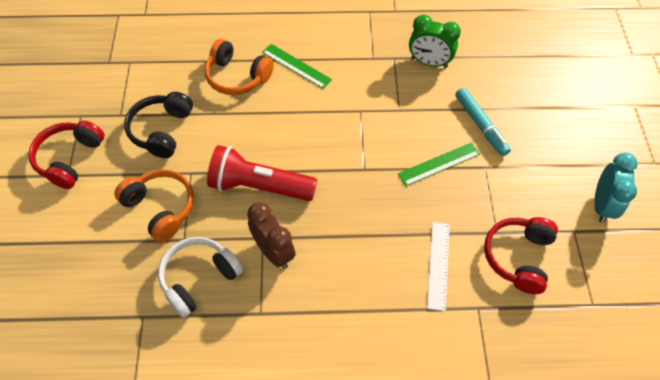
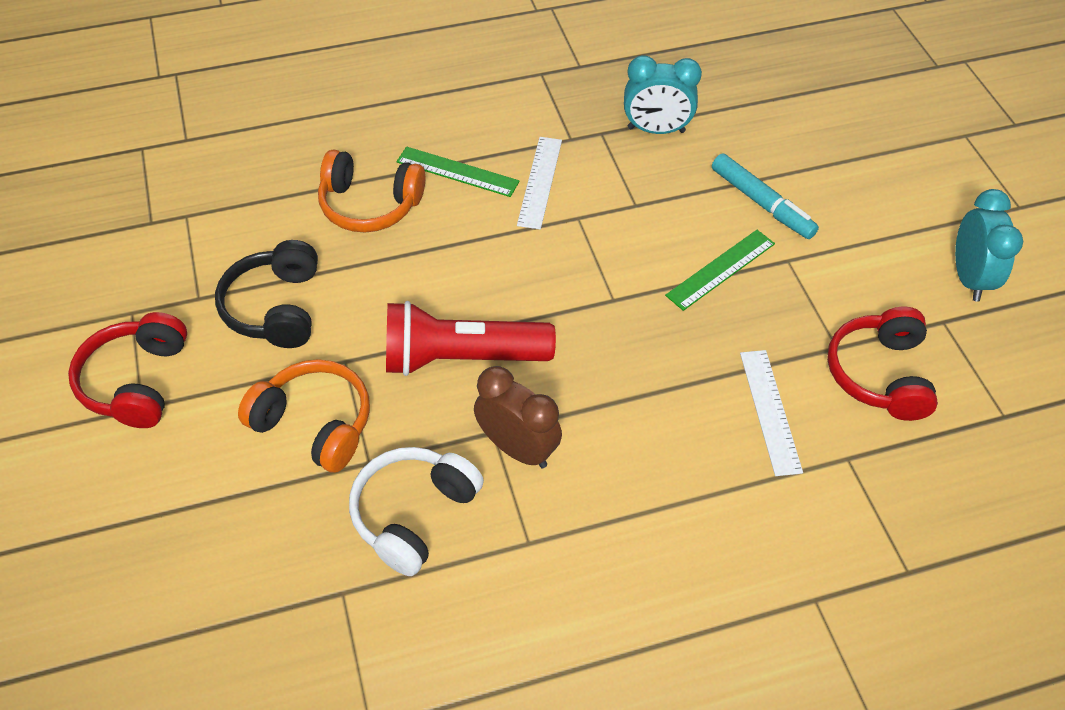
camera: 15 degrees left, 5 degrees down
green clock [409,15,461,68] -> turquoise clock [624,55,702,134]
none -> white ruler [517,137,562,229]

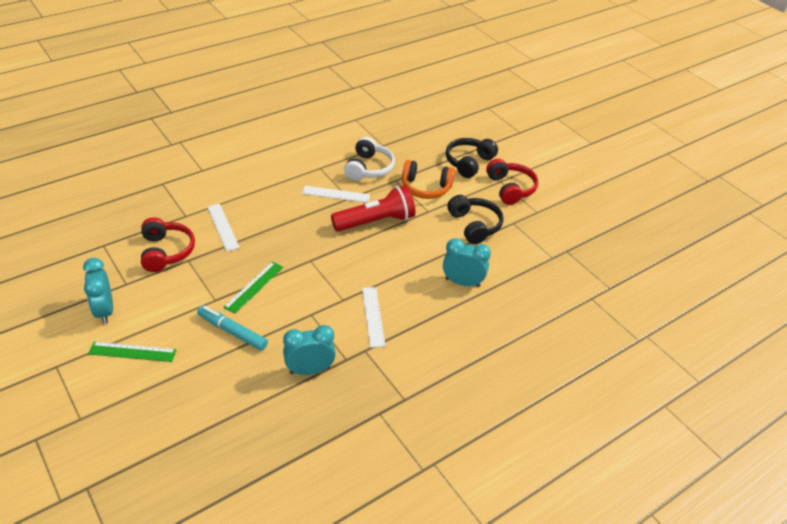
camera: 160 degrees right, 10 degrees down
orange headphones [318,149,425,232] -> turquoise clock [443,238,491,287]
green ruler [396,147,520,197] -> green ruler moved to [88,342,176,362]
brown clock [474,366,562,468] -> white ruler [302,186,370,203]
none -> black headphones [446,138,498,178]

